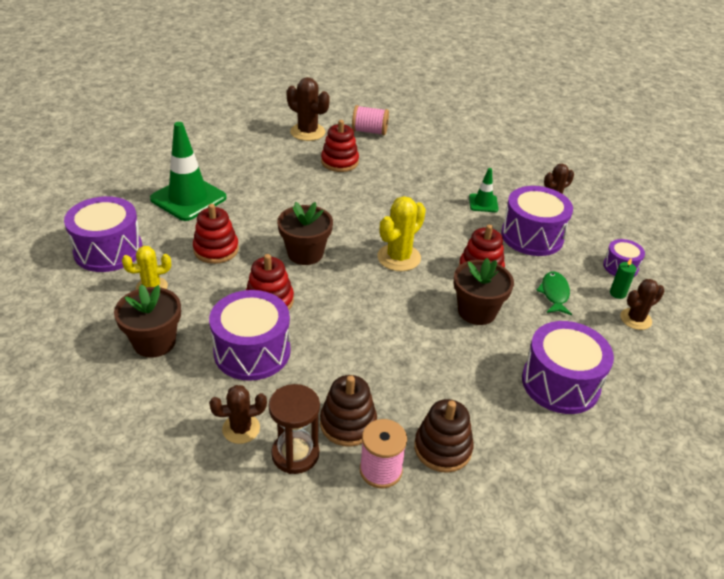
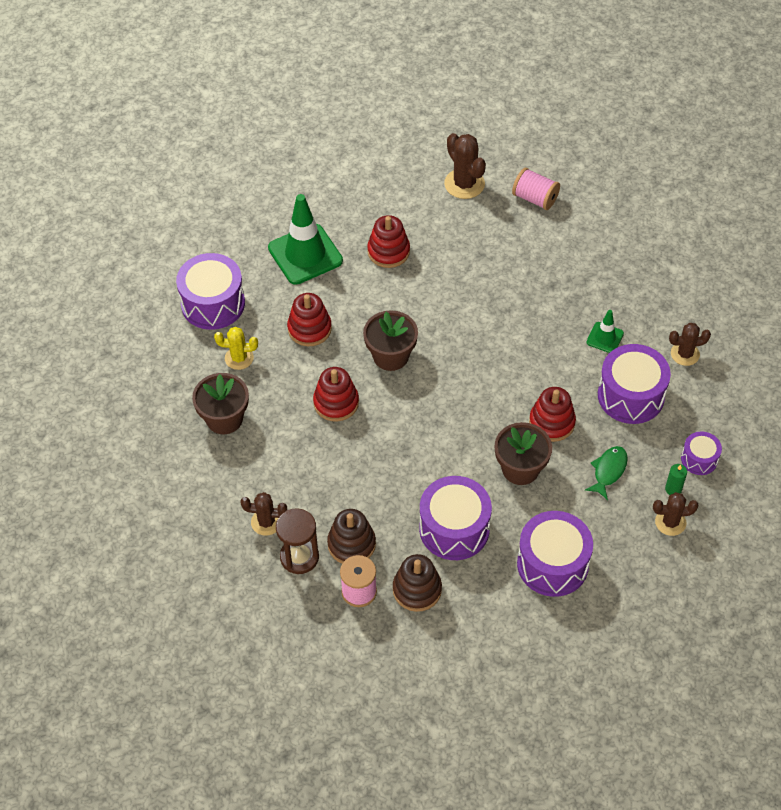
camera: 25 degrees right, 15 degrees up
purple drum [209,290,291,381] -> purple drum moved to [419,476,492,560]
red stacking toy [321,120,359,172] -> red stacking toy moved to [367,215,410,268]
yellow cactus [377,196,426,271] -> none

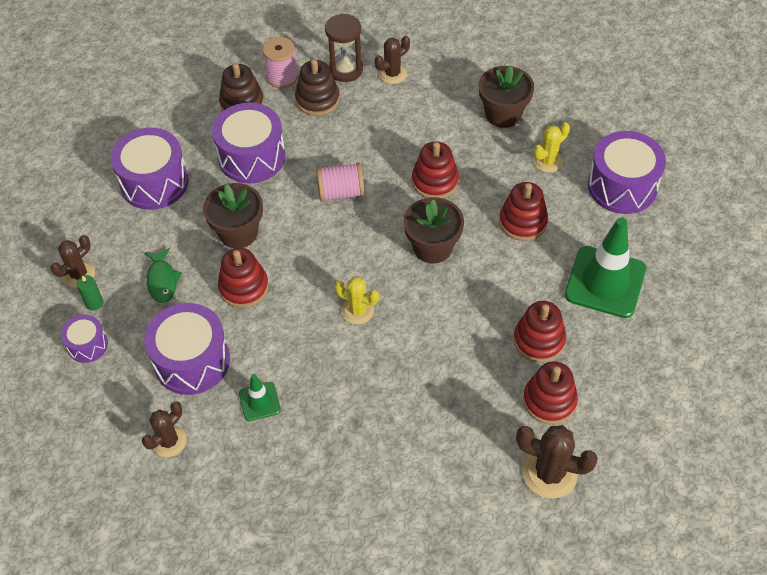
camera: 140 degrees right, 0 degrees up
pink spool [512,168,560,210] -> pink spool moved to [316,162,364,202]
none -> yellow cactus [334,277,379,324]
none -> red stacking toy [523,362,578,424]

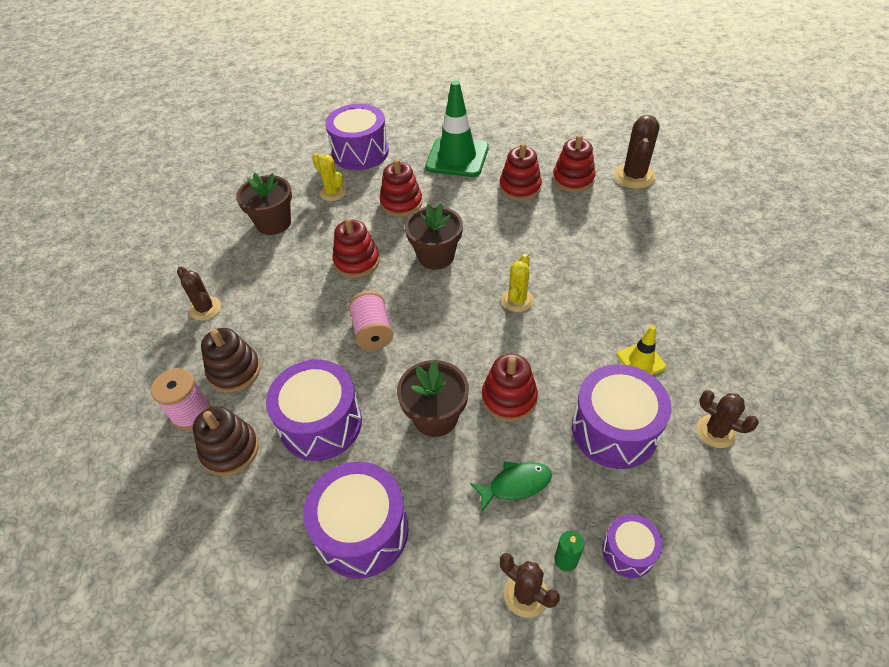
camera: 95 degrees left, 5 degrees down
green traffic cone [239,374,281,421] -> yellow traffic cone [617,325,666,375]
brown hourglass [325,14,363,82] -> none

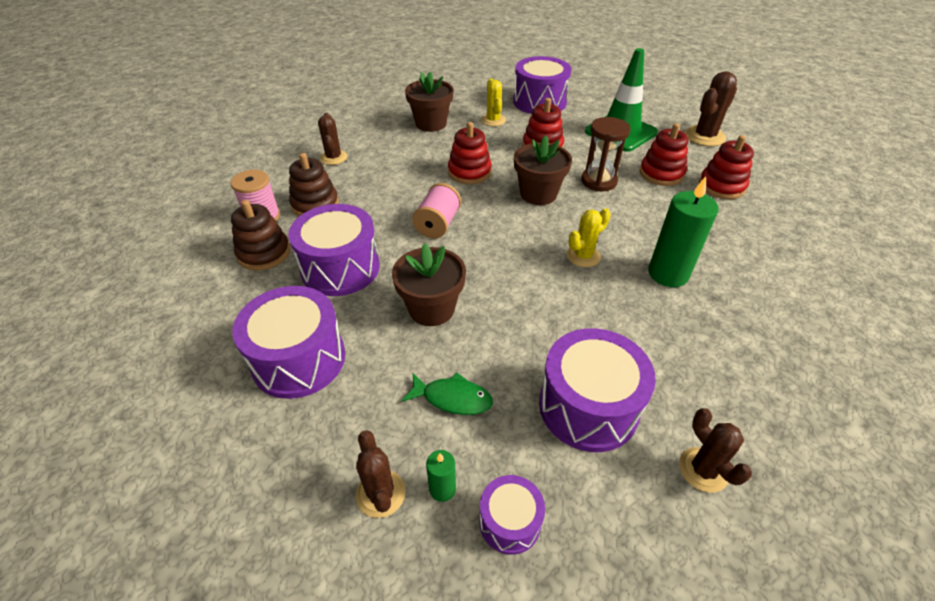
camera: 30 degrees right, 5 degrees down
red stacking toy [482,354,538,422] -> none
brown cactus [614,115,660,189] -> brown cactus moved to [685,71,737,146]
yellow traffic cone [617,325,666,375] -> none
none -> brown hourglass [581,117,630,191]
none -> green candle [648,177,718,287]

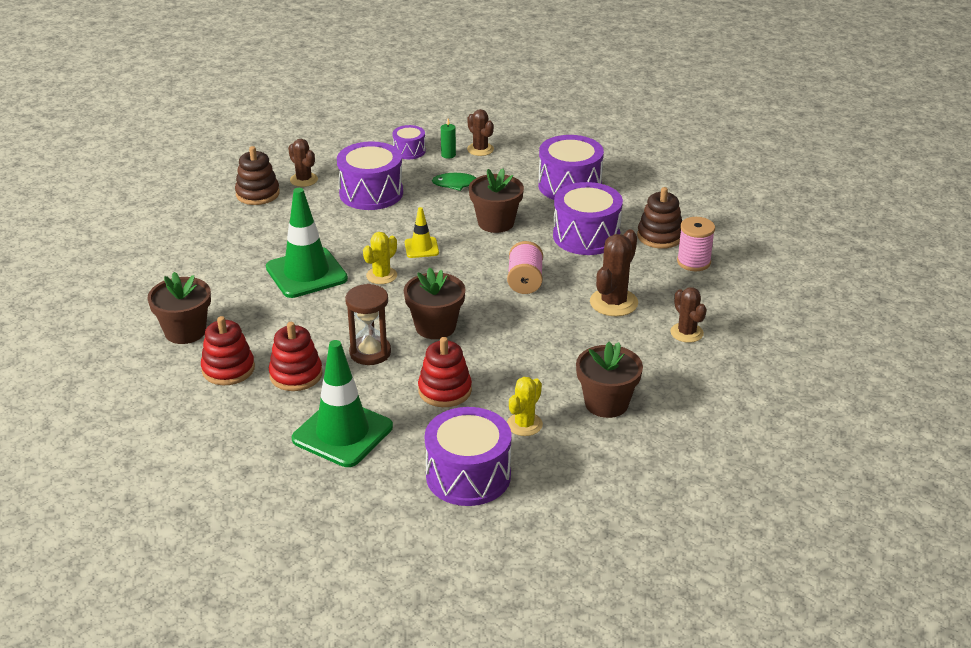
camera: 165 degrees right, 10 degrees down
brown stacking toy [289,153,339,216] -> brown stacking toy moved to [235,146,280,205]
red stacking toy [448,122,492,184] -> none
yellow cactus [481,79,506,126] -> yellow cactus turned 60 degrees clockwise [507,377,543,436]
green candle [648,177,718,287] -> green traffic cone [266,188,348,298]
brown cactus [685,71,737,146] -> brown cactus moved to [590,230,638,316]
none -> brown flower pot [148,272,211,344]
none -> yellow traffic cone [405,207,439,258]

